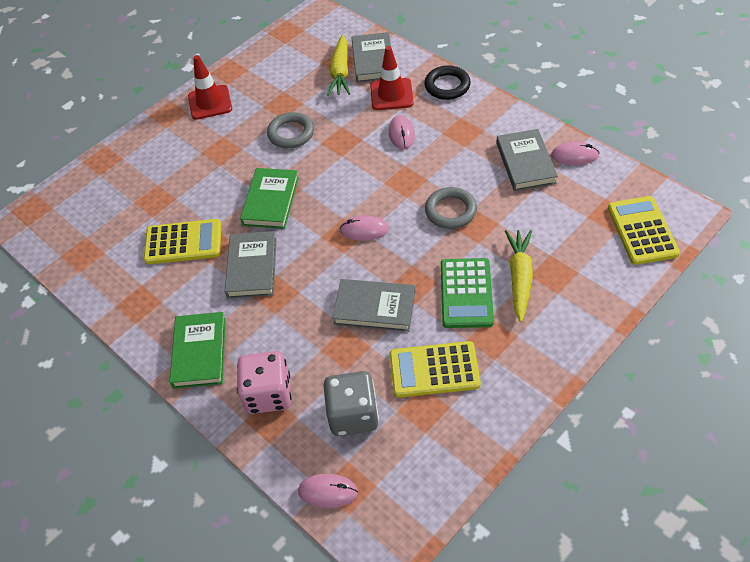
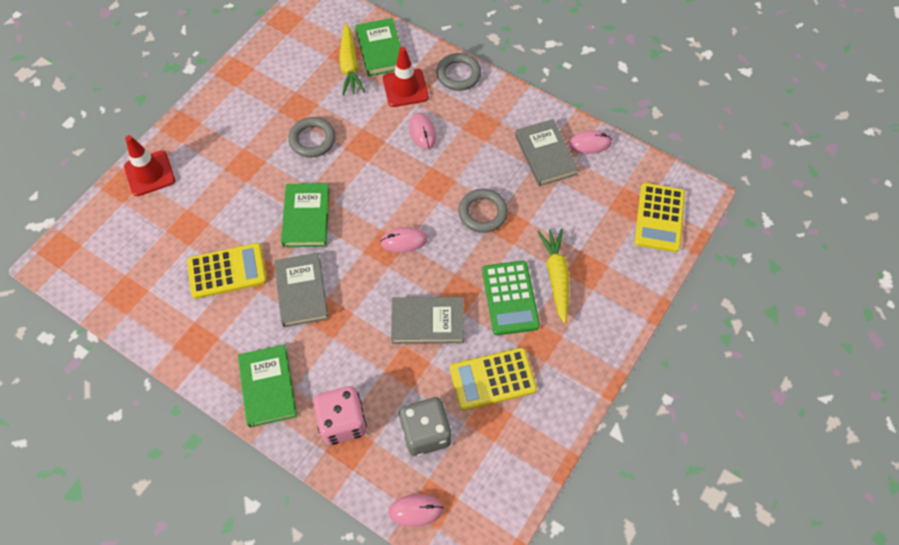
camera: 15 degrees left, 10 degrees up
red traffic cone [188,55,232,120] -> red traffic cone moved to [124,135,175,196]
grey book [352,32,391,83] -> green book [355,18,401,76]
black ring [424,66,471,100] -> grey ring [436,53,481,91]
yellow calculator [608,196,680,265] -> yellow calculator turned 150 degrees counterclockwise [634,183,685,252]

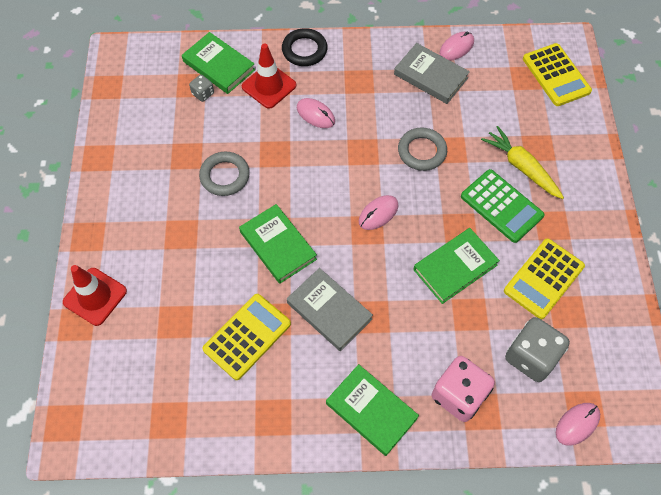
camera: 35 degrees left, 0 degrees up
yellow carrot [339,23,365,95] -> grey dice [189,75,214,102]
grey book [391,297,464,344] -> green book [413,228,500,304]
grey ring [436,53,481,91] -> black ring [282,28,327,66]

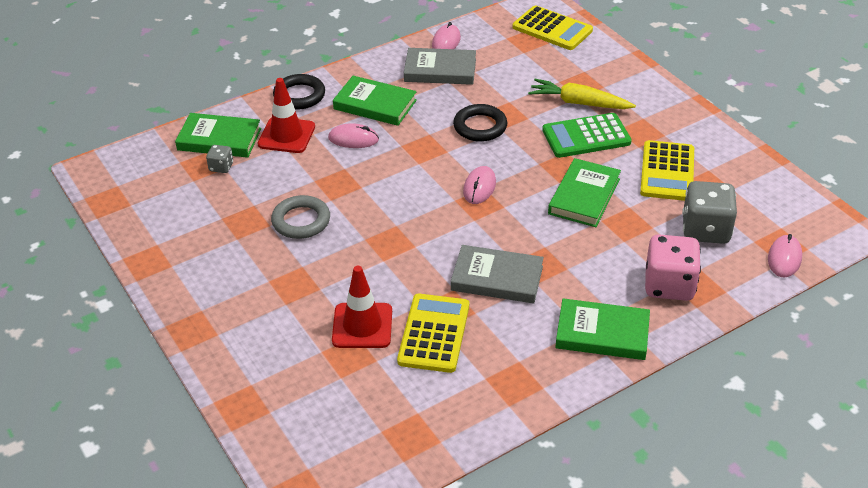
camera: 30 degrees left, 20 degrees down
red traffic cone [63,265,127,326] -> red traffic cone moved to [332,266,392,348]
green book [239,204,317,284] -> green book moved to [333,76,417,126]
grey ring [398,128,447,171] -> black ring [453,104,507,142]
green calculator [461,169,544,243] -> green calculator turned 150 degrees clockwise [542,113,632,158]

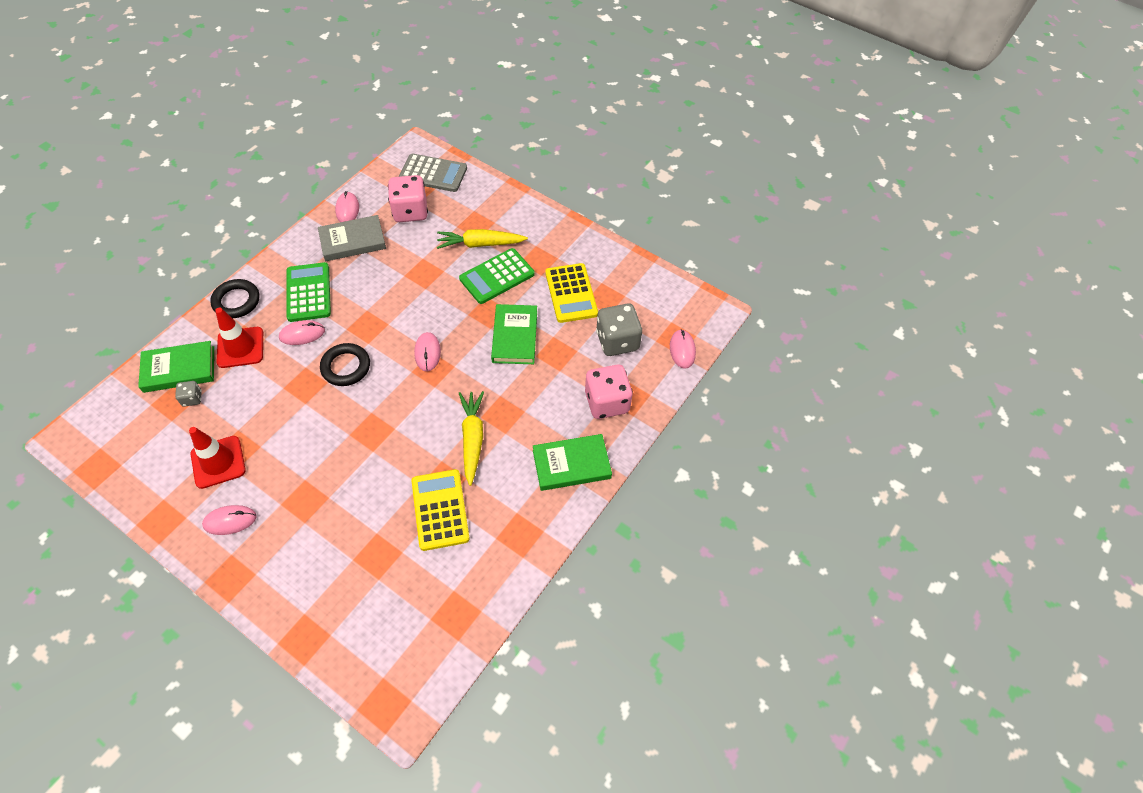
camera: 25 degrees left, 15 degrees up
grey ring [271,195,330,239] -> none
red traffic cone [332,266,392,348] -> red traffic cone moved to [189,427,246,489]
green book [333,76,417,126] -> green calculator [286,262,331,322]
grey book [451,245,544,303] -> yellow carrot [459,391,484,486]
black ring [453,104,507,142] -> black ring moved to [320,343,370,386]
yellow calculator [513,5,593,50] -> grey calculator [399,153,467,192]
none -> pink mouse [202,505,257,535]
none -> pink dice [388,175,428,222]

